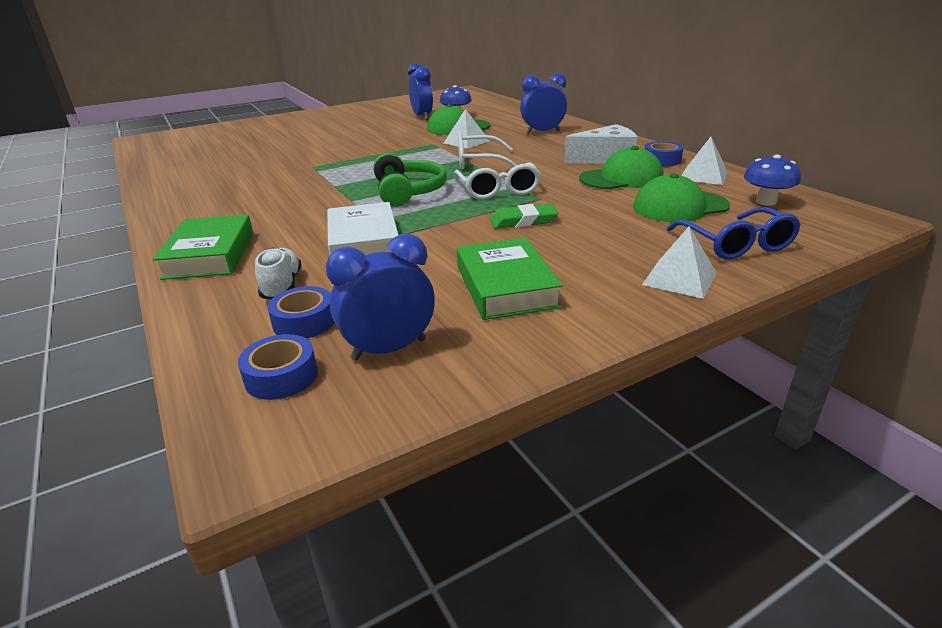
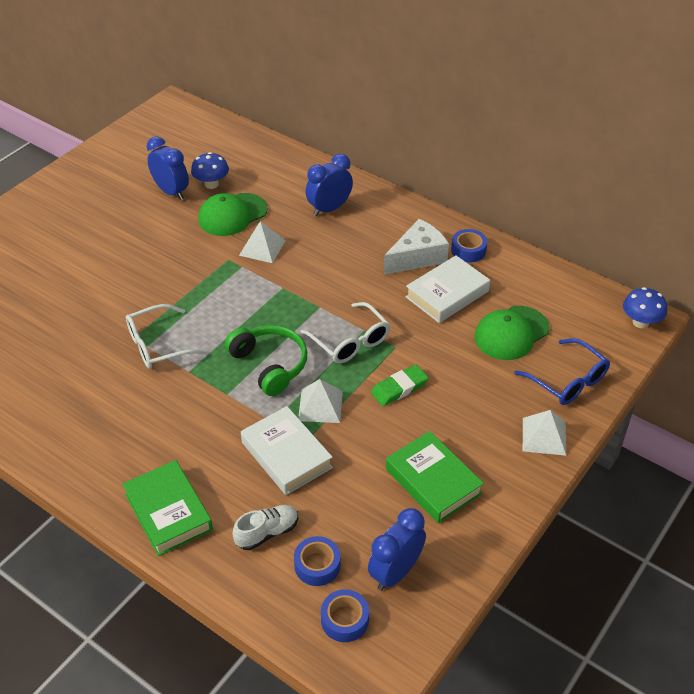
camera: 25 degrees left, 15 degrees up
white shoe [255,248,302,300] -> white shoe turned 90 degrees clockwise [232,505,298,550]
white glasses [458,131,517,169] -> white glasses moved to [126,304,208,369]
green cap [579,146,663,189] -> white book [406,255,490,323]
white pyramid [681,137,728,185] -> white pyramid moved to [298,379,343,423]
blue mushroom [744,155,801,206] -> blue mushroom moved to [623,287,667,328]

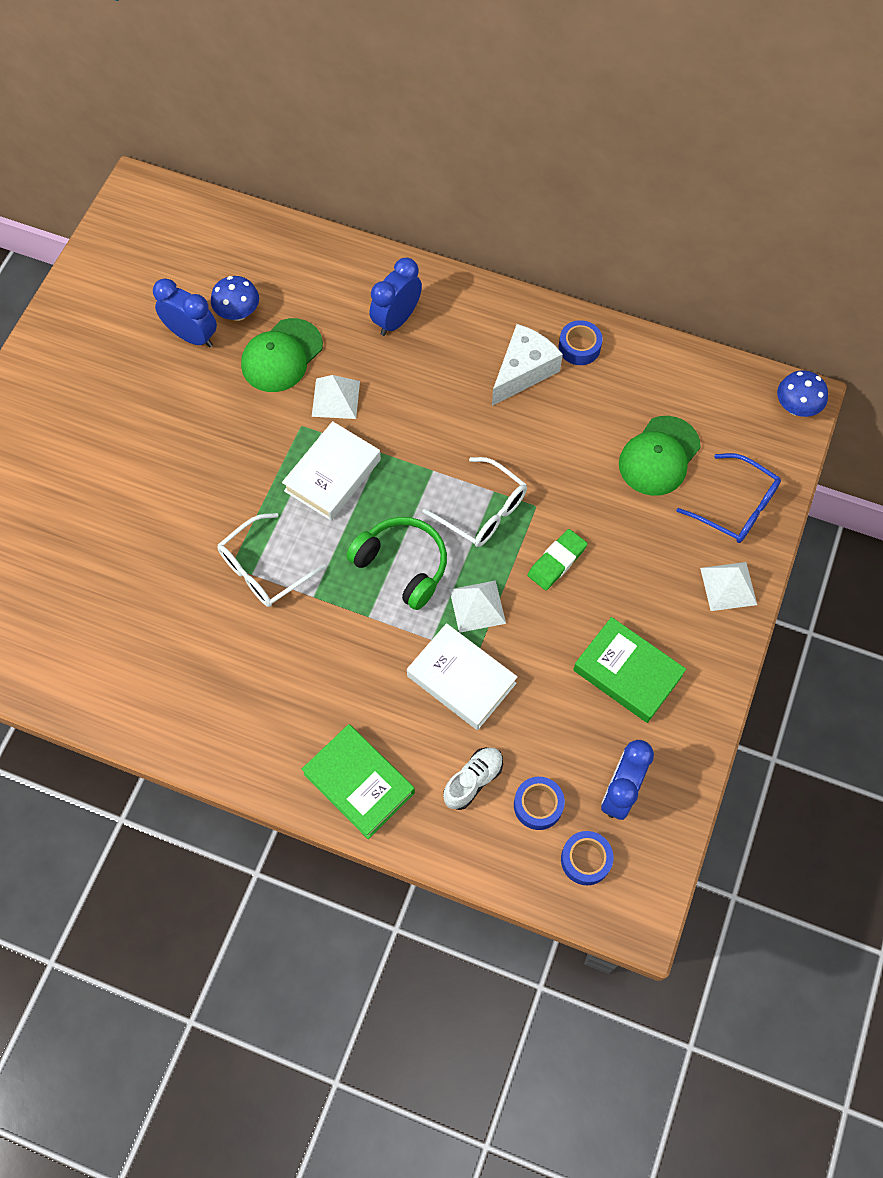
camera: 15 degrees left, 20 degrees up
white book [406,255,490,323] -> white book moved to [282,421,381,521]

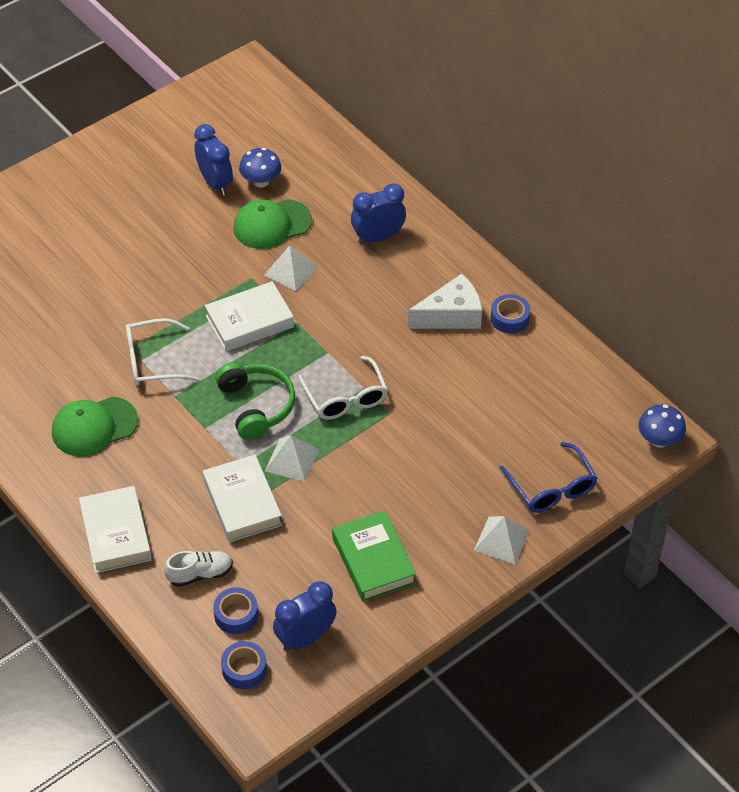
camera: 30 degrees right, 15 degrees down
green book [302,724,415,839] -> white book [79,486,152,573]
green eraser [528,529,588,590] -> none
green cap [619,416,701,496] -> green cap moved to [52,397,138,456]

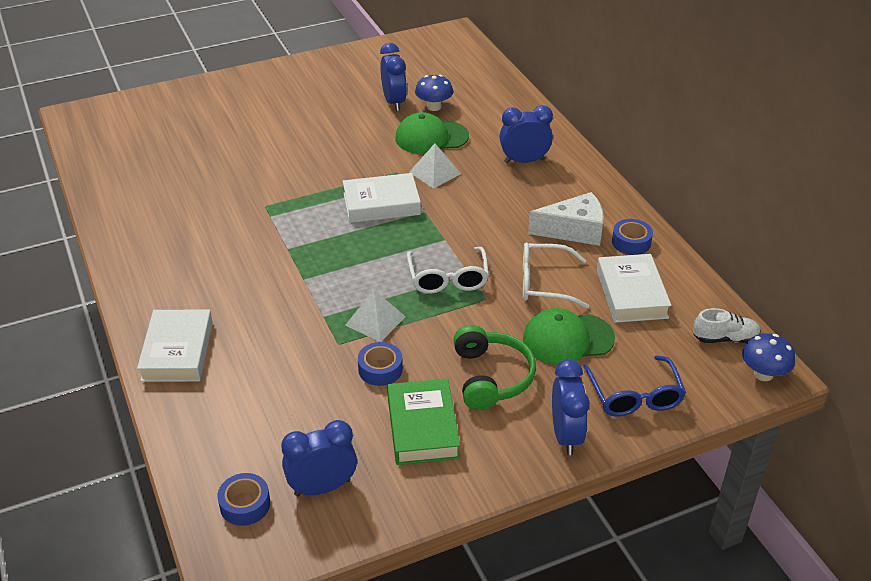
camera: 15 degrees right, 10 degrees down
green cap [52,397,138,456] -> green cap moved to [523,308,615,365]
white glasses [126,318,199,386] -> white glasses moved to [523,242,589,309]
white shoe [164,551,233,587] -> white shoe moved to [693,308,761,343]
white book [203,455,282,542] -> white book moved to [597,254,672,323]
blue tape [213,587,258,634] -> blue tape moved to [358,342,403,386]
green headphones [215,362,295,440] -> green headphones moved to [453,325,536,410]
white pyramid [474,516,530,565] -> blue clock [552,360,590,455]

